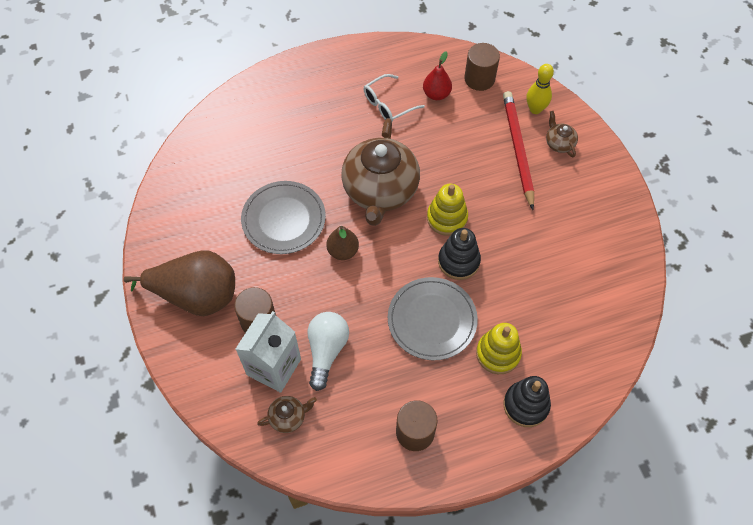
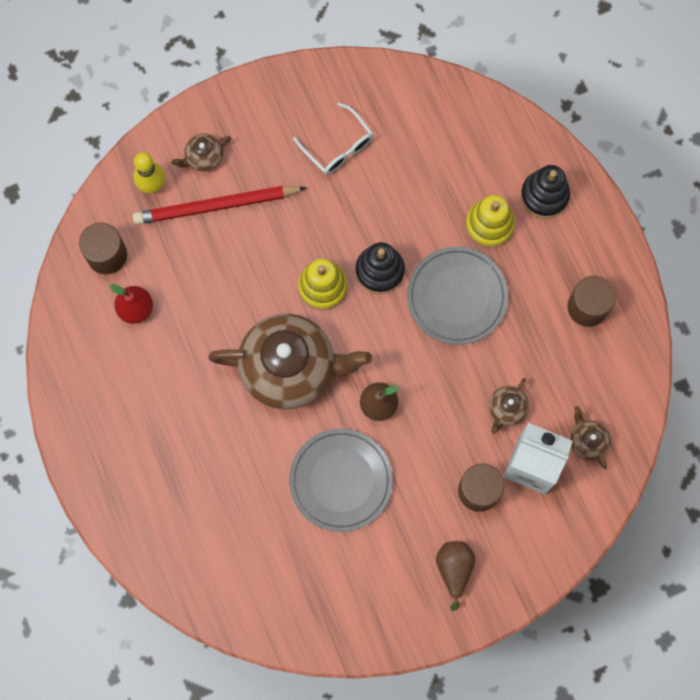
camera: 95 degrees left, 15 degrees up
brown pear [124,250,235,316] -> brown pear [436,541,475,611], size x0.52
white light bulb [308,312,349,391] -> brown teapot [489,378,529,434]
white glasses [364,74,425,122] -> white glasses moved to [293,102,373,175]

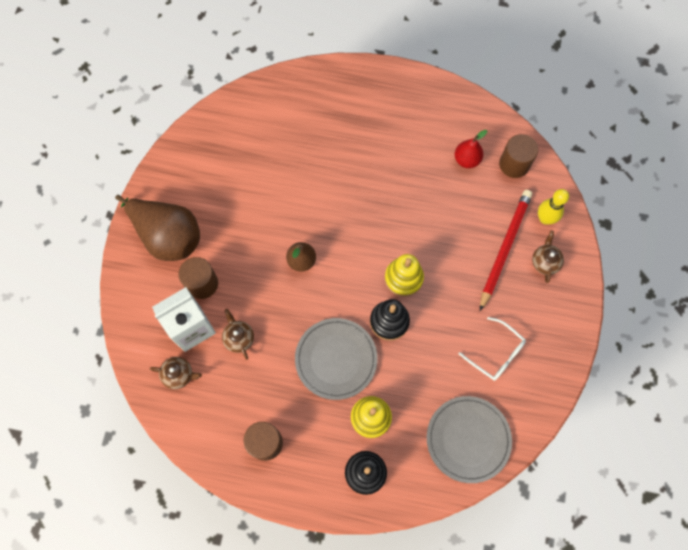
camera: 125 degrees right, 5 degrees down
brown teapot [208,314,372,410] -> none
grey plate [289,429,393,532] -> grey plate moved to [427,396,512,483]
white glasses [293,102,373,175] -> white glasses turned 135 degrees counterclockwise [458,317,526,381]
brown pear [436,541,475,611] -> brown pear [115,195,200,261], size x1.93

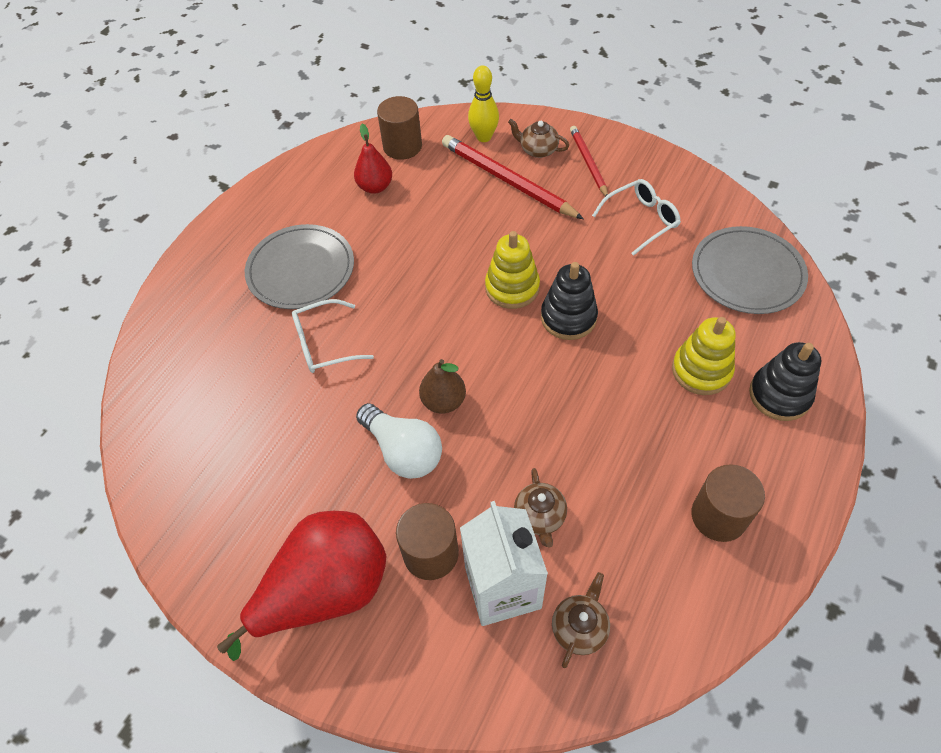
camera: 70 degrees left, 15 degrees down
brown pear [115,195,200,261] -> red pear [217,511,386,661]
brown teapot [222,309,254,360] -> brown teapot turned 90 degrees counterclockwise [514,468,567,548]
grey plate [295,318,378,400] -> grey plate moved to [245,224,354,309]
none -> white glasses [292,299,374,373]
none -> white light bulb [356,403,442,479]
none -> red pencil [570,126,608,196]

